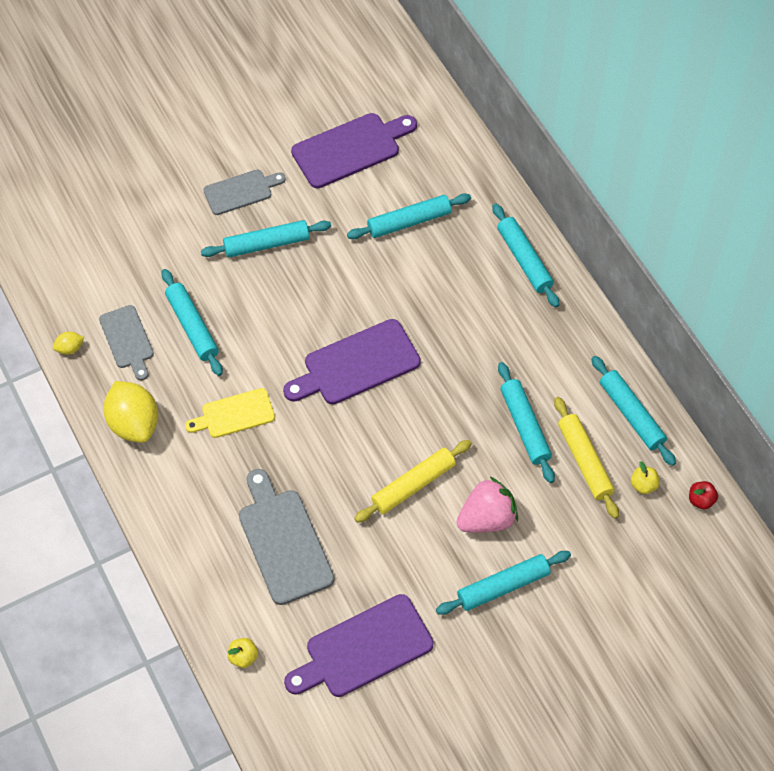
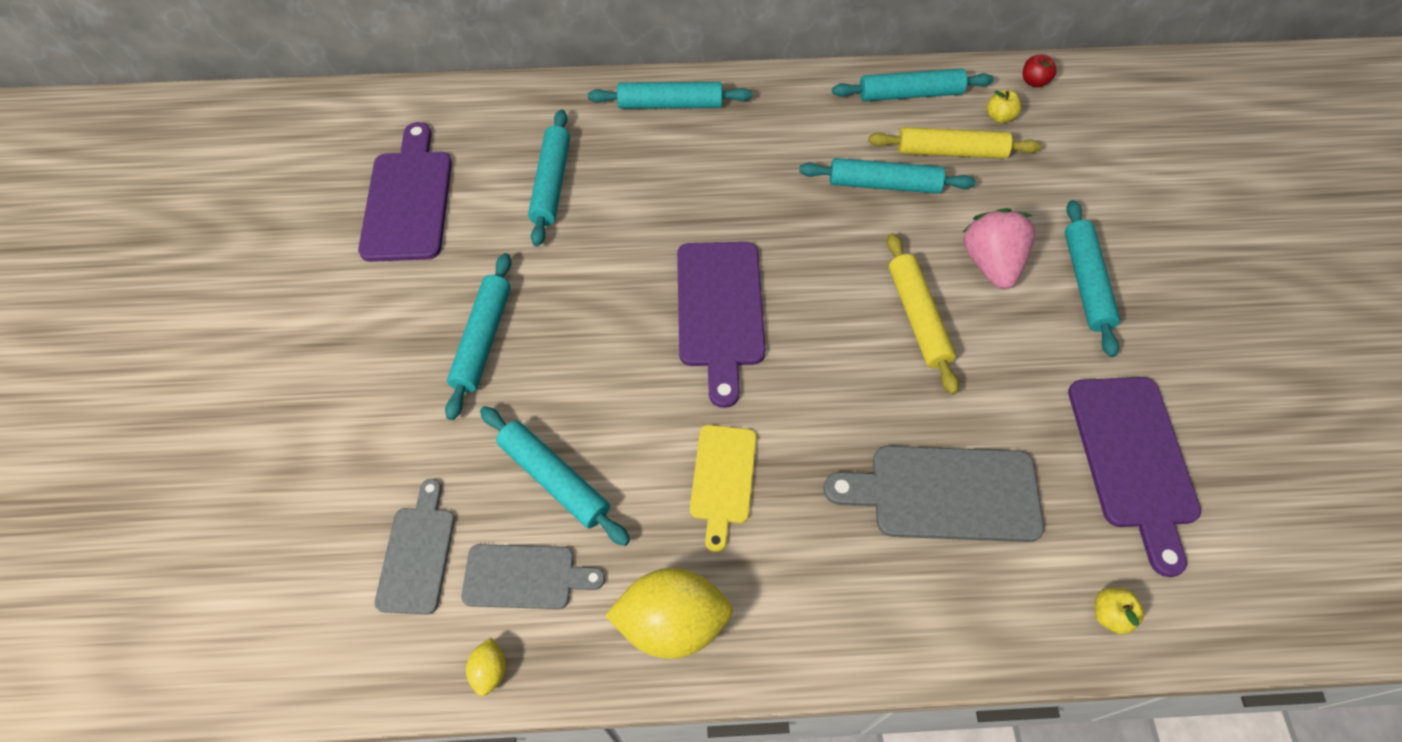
camera: 65 degrees left, 0 degrees up
turquoise rolling pin [161,269,223,376] -> turquoise rolling pin turned 45 degrees clockwise [480,406,630,546]
grey cutting board [203,169,286,215] -> grey cutting board moved to [374,479,455,614]

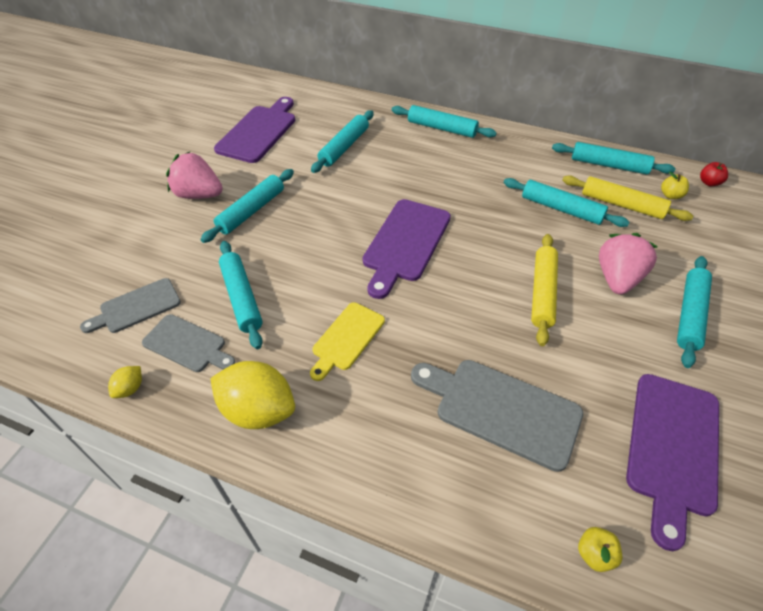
camera: 25 degrees right, 10 degrees down
grey cutting board [374,479,455,614] -> grey cutting board turned 150 degrees counterclockwise [80,278,181,333]
none -> pink strawberry [166,152,223,199]

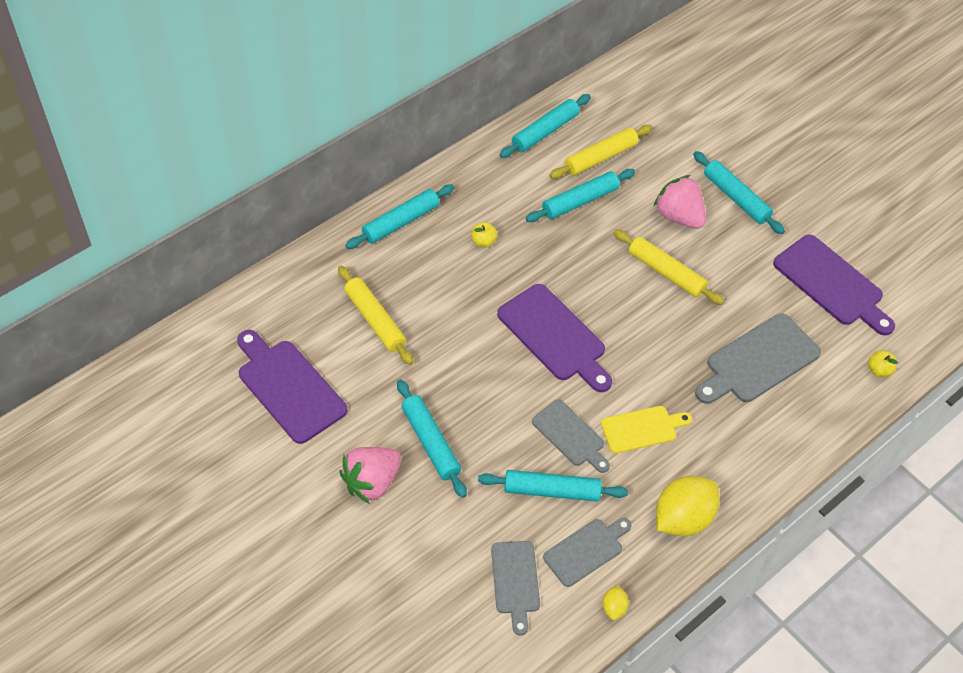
camera: 65 degrees left, 5 degrees up
yellow lemon [108,366,142,398] -> yellow lemon turned 45 degrees clockwise [602,585,629,620]
yellow cutting board [310,302,385,381] -> yellow cutting board turned 75 degrees counterclockwise [601,406,692,454]
turquoise rolling pin [311,110,374,173] -> yellow rolling pin [338,266,414,365]
yellow apple [661,172,689,199] -> yellow apple moved to [472,222,498,248]
red apple [700,162,728,186] -> none
none -> grey cutting board [532,400,610,473]

